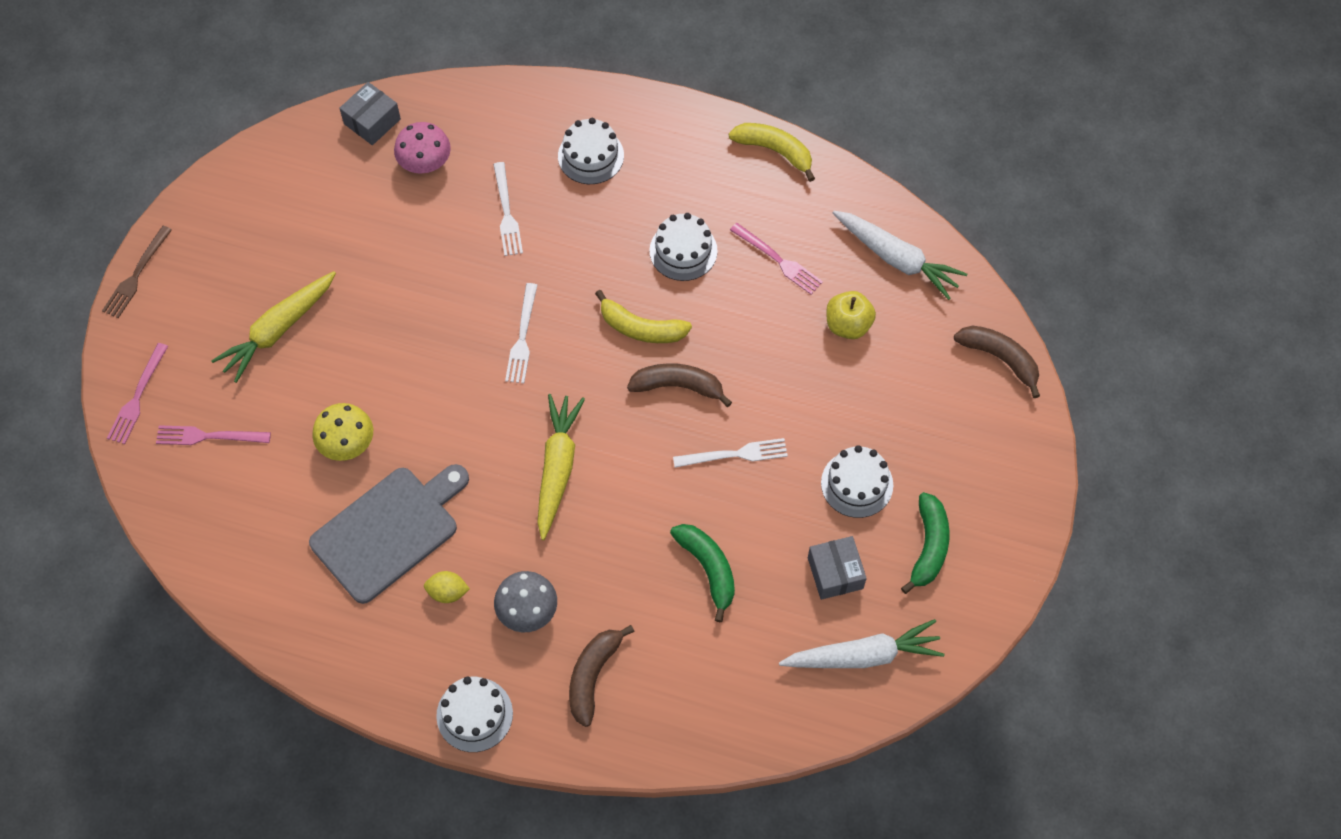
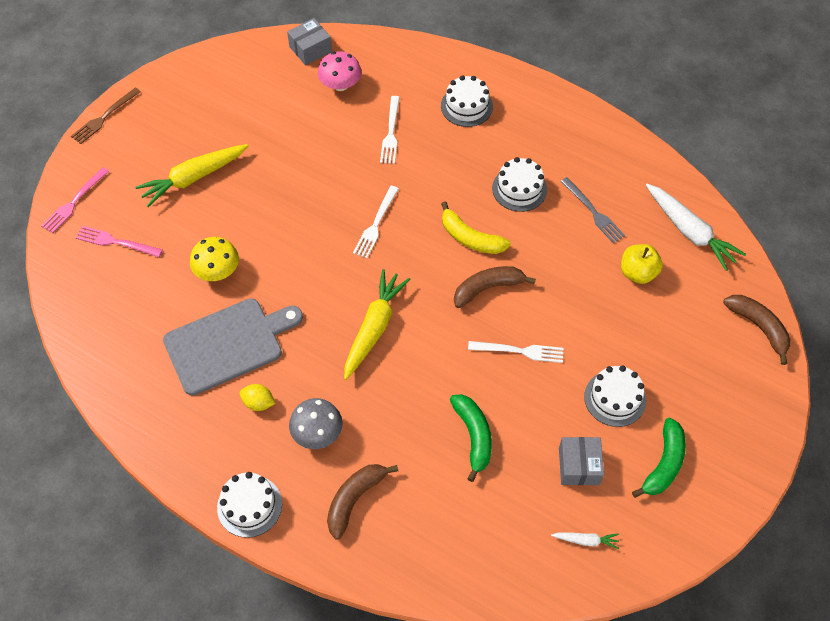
camera: 15 degrees right, 5 degrees down
brown banana [627,363,732,407] -> brown banana turned 45 degrees counterclockwise [454,266,536,308]
yellow banana [729,123,815,182] -> none
pink fork [730,223,823,295] -> grey fork [560,177,625,243]
white carrot [779,619,944,668] -> white carrot [551,532,619,549], size x0.47

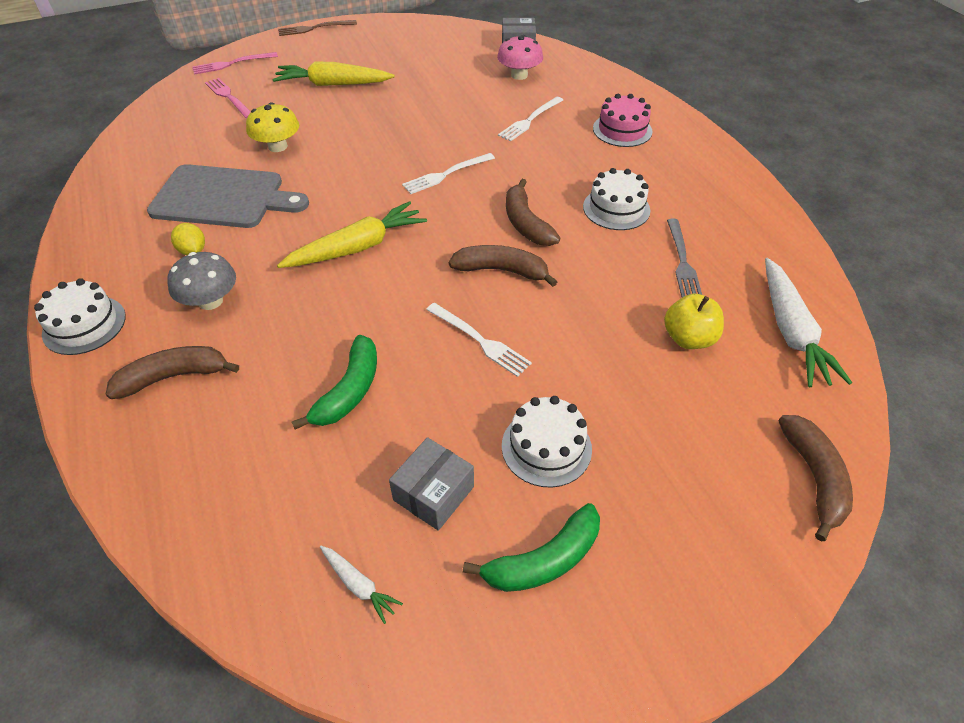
camera: 35 degrees right, 10 degrees down
white cake [441,75,493,127] -> pink cake [593,94,652,147]
yellow banana [441,201,511,254] -> brown banana [506,179,560,246]

